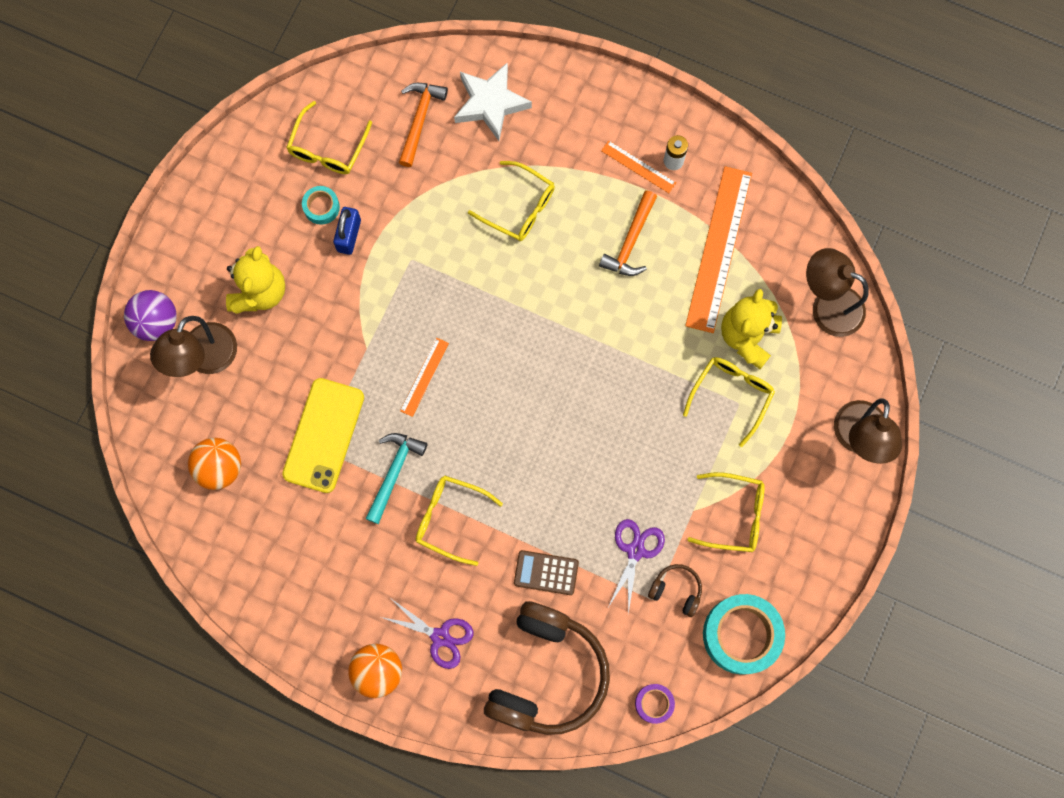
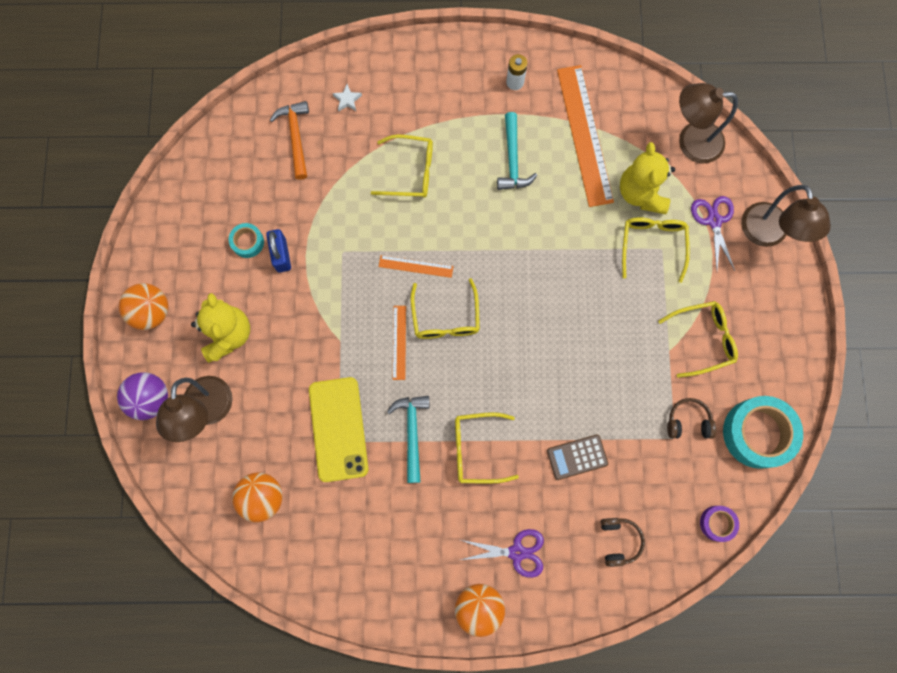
camera: 25 degrees left, 0 degrees up
yellow glasses [286,101,372,174] -> yellow glasses moved to [411,278,480,339]
white star [454,62,532,141] -> white star [333,84,362,111], size x0.42
brown headphones [484,601,610,735] -> brown headphones [600,518,645,567], size x0.42
orange hammer [599,190,657,276] -> turquoise hammer [497,112,537,190]
orange ruler [601,140,676,193] -> orange ruler moved to [379,255,453,278]
purple scissors [608,519,665,614] -> purple scissors moved to [691,196,735,271]
none -> orange ball [119,283,169,330]

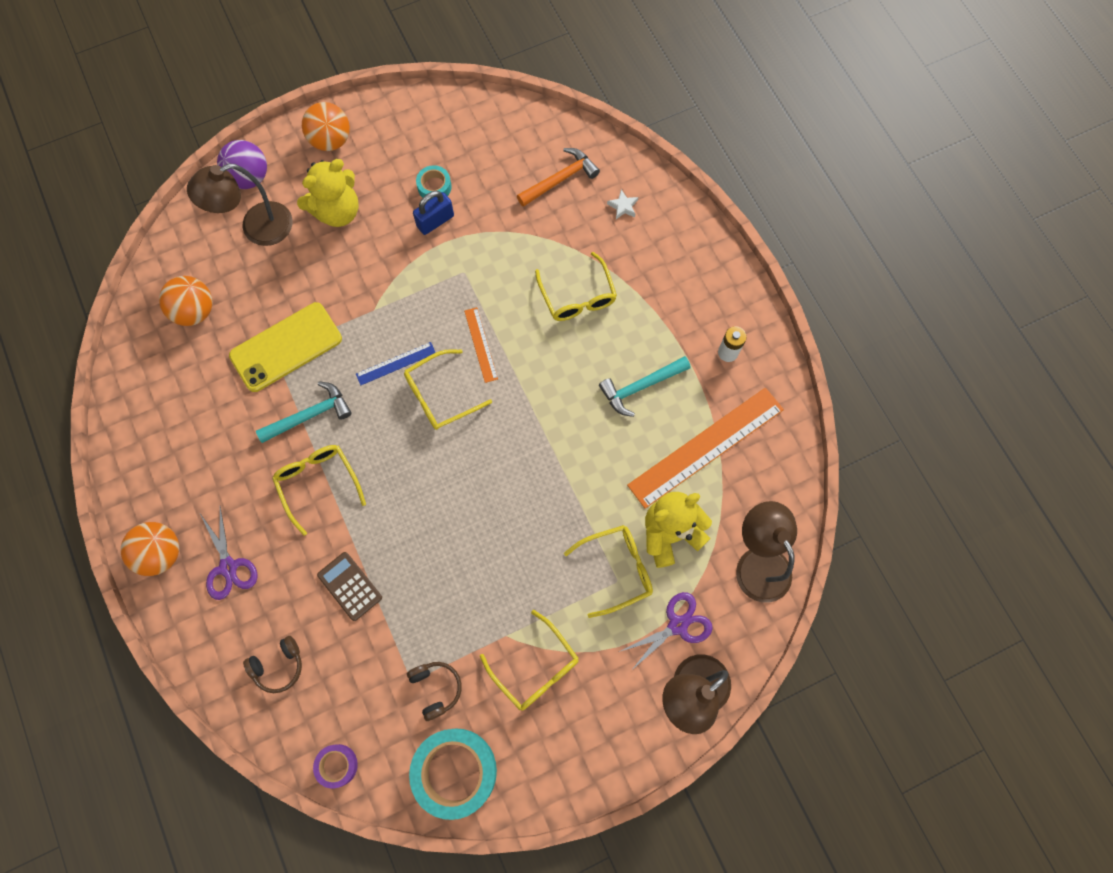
camera: 65 degrees right, 5 degrees down
orange ruler [393,306,406,380] -> blue ruler [356,342,436,385]

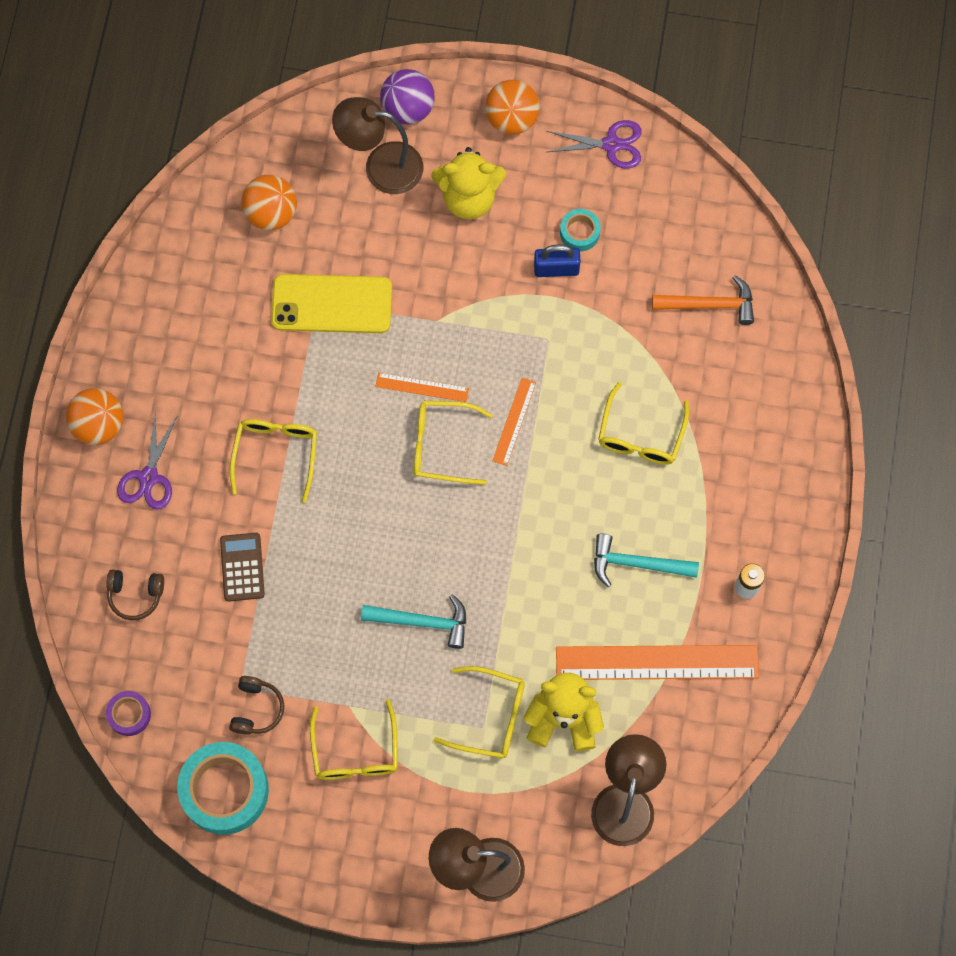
camera: 35 degrees right, 0 degrees up
turquoise hammer [256,381,352,443] -> turquoise hammer moved to [361,594,466,649]
blue ruler [356,342,436,385] -> orange ruler [376,372,469,402]
white star [607,190,638,219] -> none
purple scissors [619,592,713,671] -> purple scissors moved to [546,120,642,169]

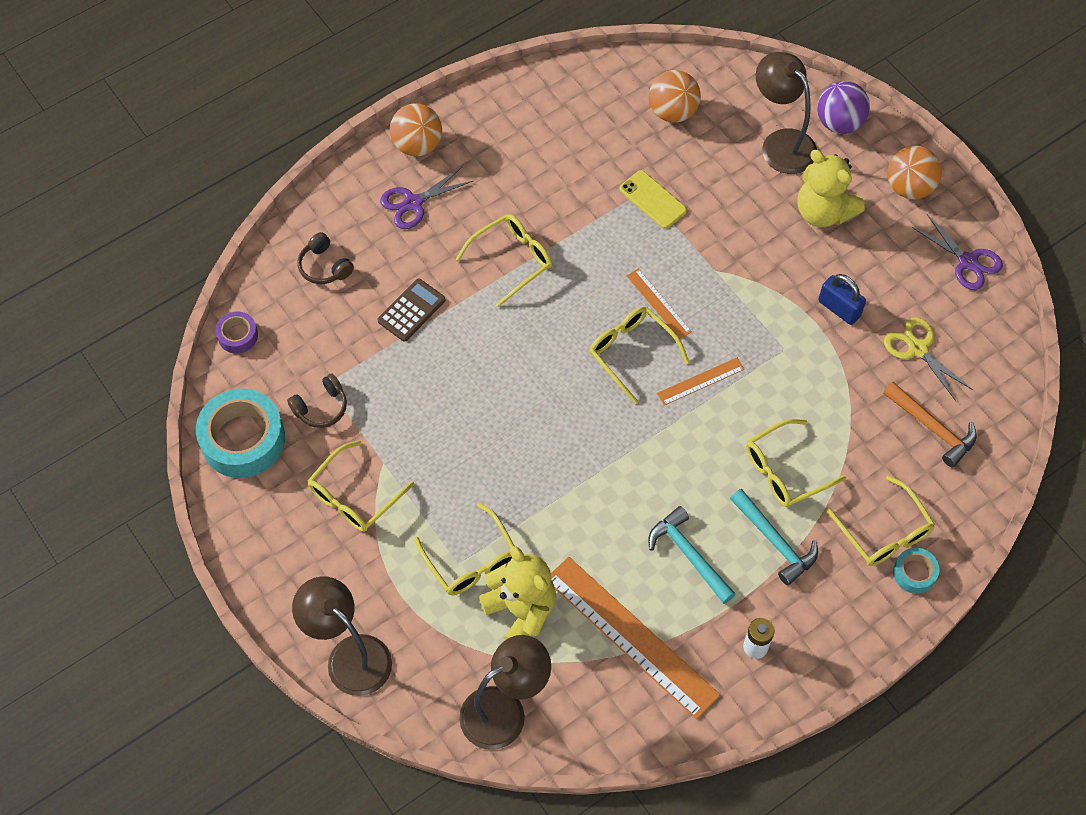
camera: 45 degrees right, 10 degrees down
yellow phone [271,274,392,333] -> yellow phone [619,170,687,229], size x0.60
turquoise hammer [361,594,466,649] -> turquoise hammer moved to [730,489,818,586]
turquoise tape [560,209,601,252] -> turquoise tape moved to [893,548,940,594]
none -> yellow glasses [826,476,935,566]
none -> yellow scissors [884,317,973,401]

